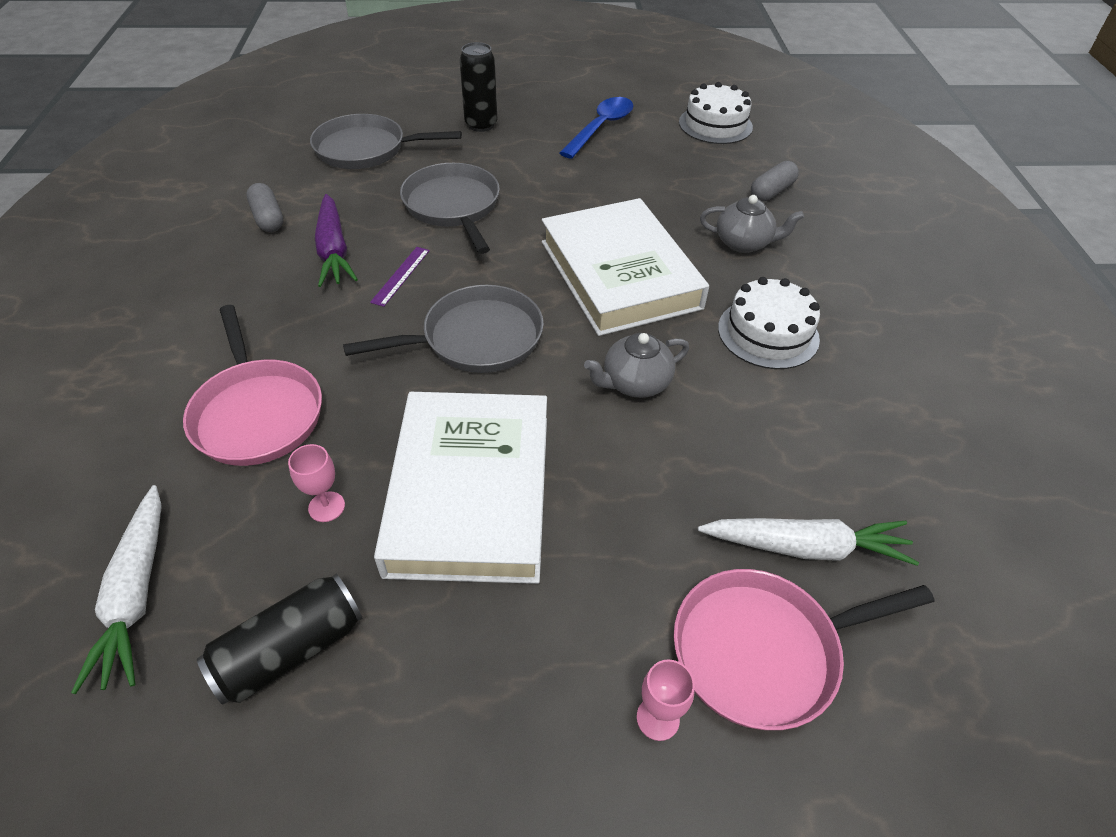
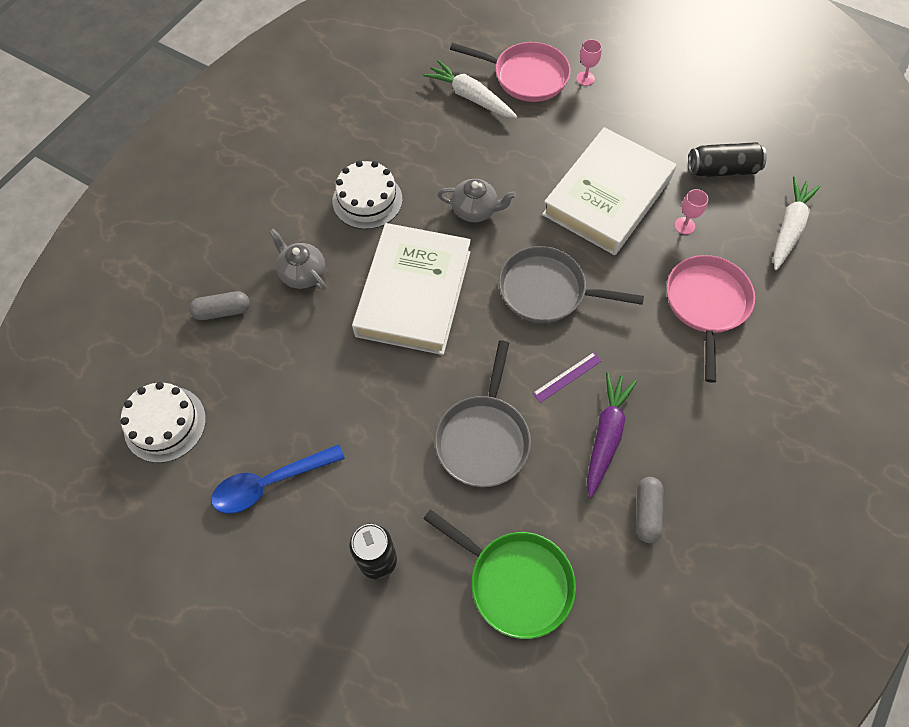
camera: 145 degrees left, 15 degrees up
grey pan [310,114,462,169] -> green pan [423,509,576,639]

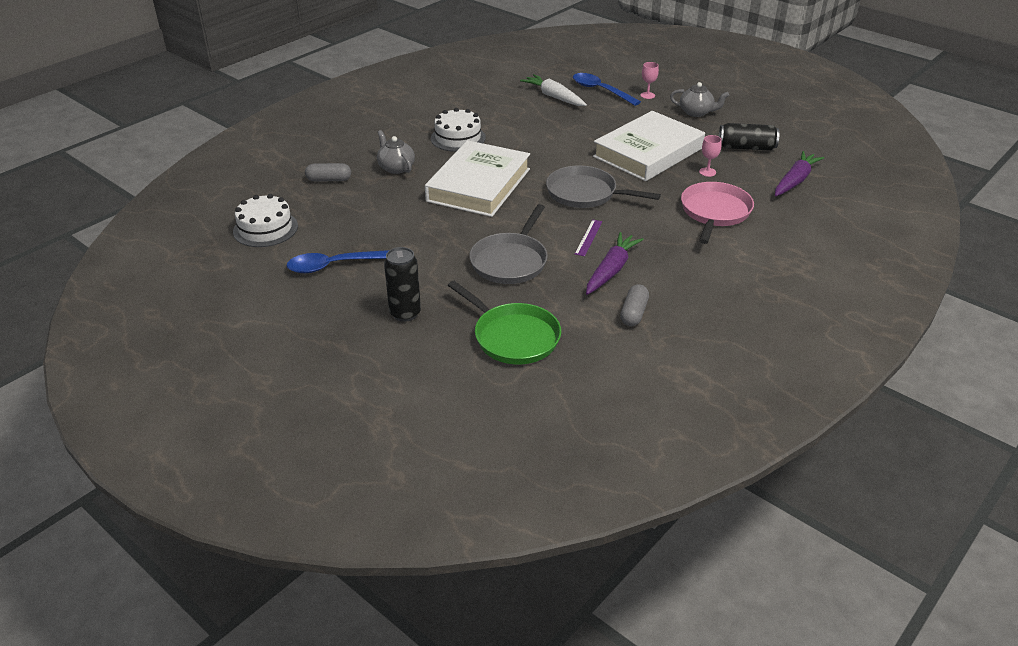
camera: 10 degrees right, 25 degrees down
grey teapot [438,179,516,222] -> grey teapot moved to [670,82,729,117]
pink pan [450,42,571,102] -> blue spoon [573,73,641,106]
purple ruler [533,352,602,403] -> purple ruler turned 45 degrees counterclockwise [575,220,602,256]
white carrot [773,176,821,270] -> purple carrot [775,151,824,196]

